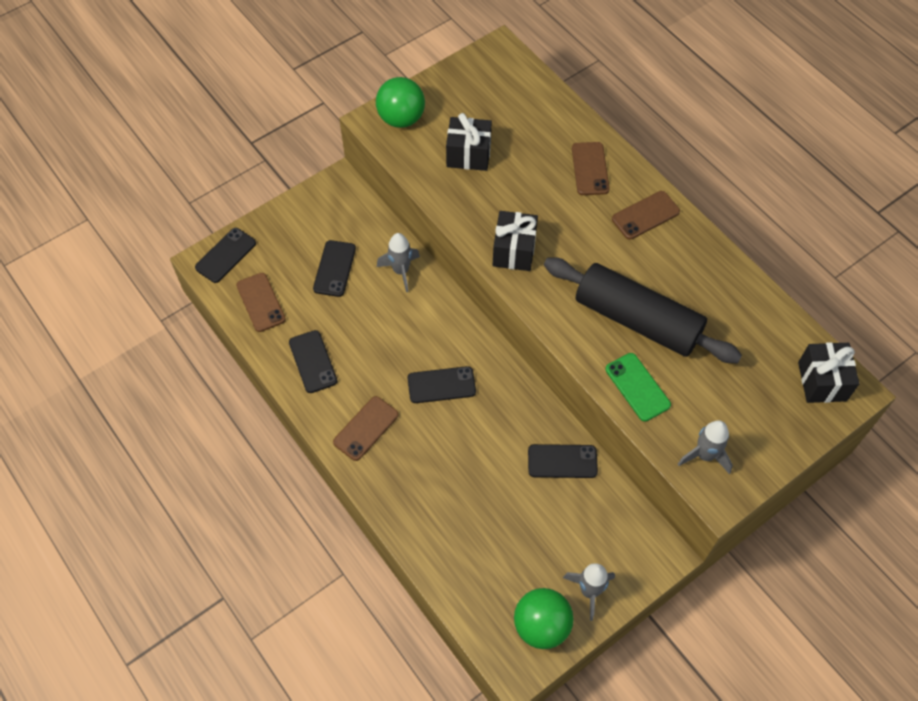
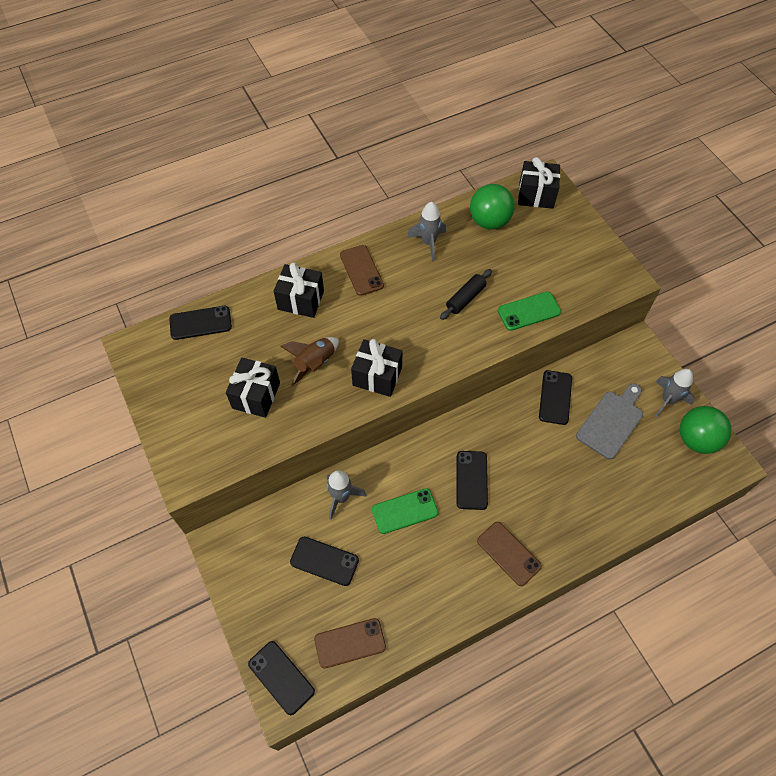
camera: 80 degrees left, 0 degrees up
black phone [289,330,337,393] -> black phone moved to [169,306,232,340]
green ball [376,77,425,128] -> green ball moved to [470,184,515,230]
black rolling pin [544,257,742,363] -> black rolling pin [440,269,492,320], size x0.43
brown phone [572,142,610,195] -> black gift [274,262,324,318]
grey rocket [678,420,733,474] -> grey rocket moved to [407,202,446,261]
none -> brown rocket [280,337,339,386]
none -> green phone [372,488,438,534]
none -> grey cutting board [576,383,643,459]

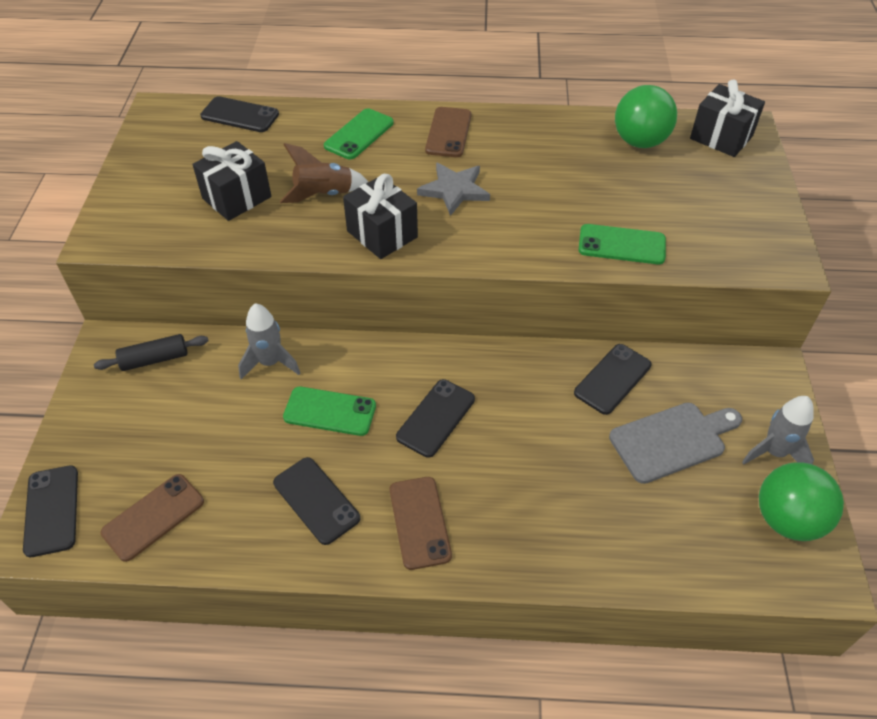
camera: 30 degrees right, 10 degrees down
black gift [274,262,324,318] -> green phone [324,108,394,159]
black phone [290,537,359,586] -> black phone moved to [273,457,360,545]
brown phone [314,618,386,668] -> brown phone turned 60 degrees counterclockwise [101,474,204,562]
grey rocket [407,202,446,261] -> none
black rolling pin [440,269,492,320] -> black rolling pin moved to [94,334,208,371]
none -> grey star [417,163,490,216]

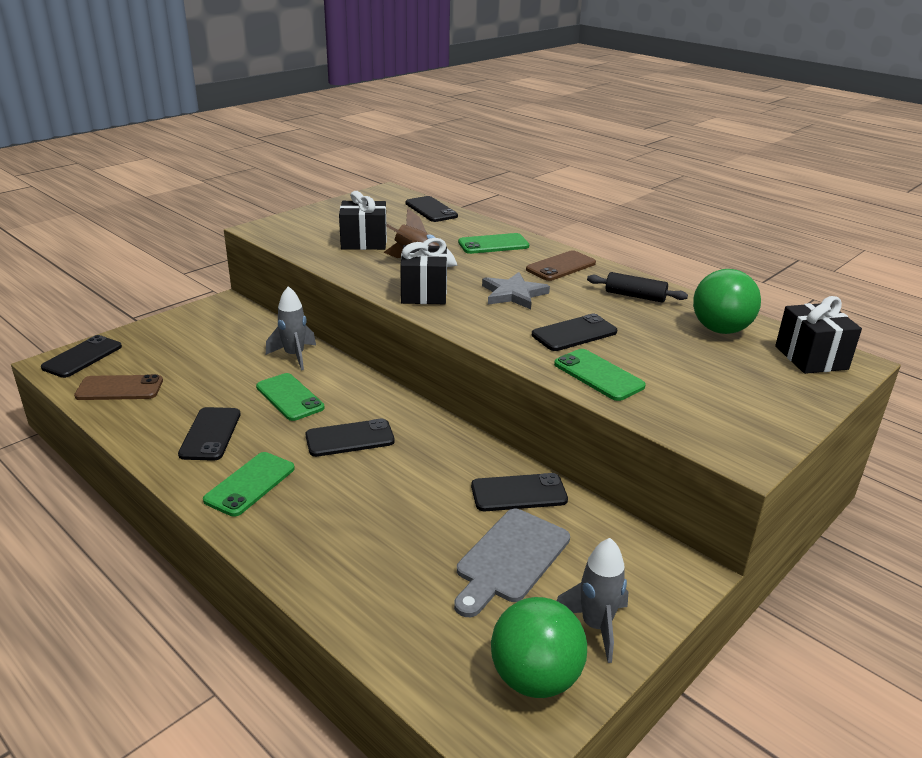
camera: 40 degrees right, 20 degrees down
black rolling pin [94,334,208,371] -> black rolling pin moved to [587,272,688,302]
brown phone [390,477,452,570] -> green phone [203,452,295,517]
grey cutting board [609,403,742,484] -> grey cutting board turned 105 degrees clockwise [454,509,570,617]
none -> black phone [532,314,617,351]

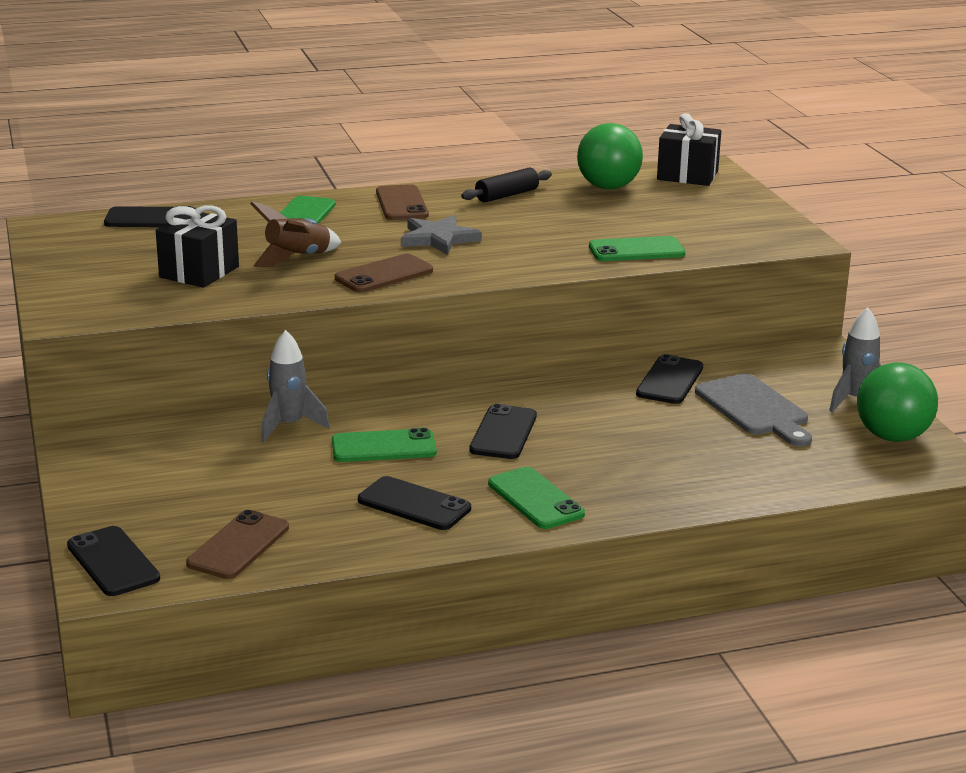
camera: 60 degrees left, 5 degrees down
black gift [400,238,447,304] -> brown phone [335,254,433,292]
black phone [532,314,617,351] -> none

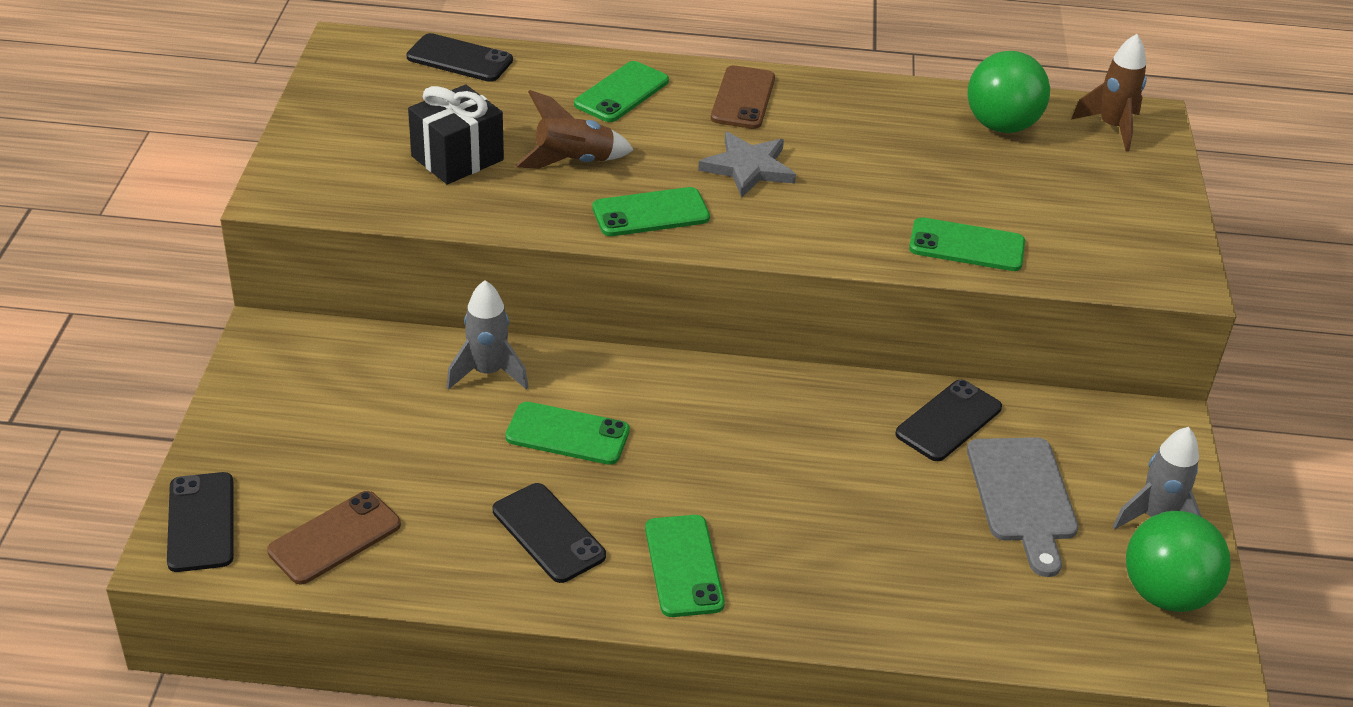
camera: 20 degrees right, 15 degrees up
brown phone [335,254,433,292] -> green phone [592,187,710,236]
black rolling pin [461,167,552,203] -> none
black phone [469,404,537,459] -> none
black gift [657,113,721,186] -> brown rocket [1071,34,1147,152]

